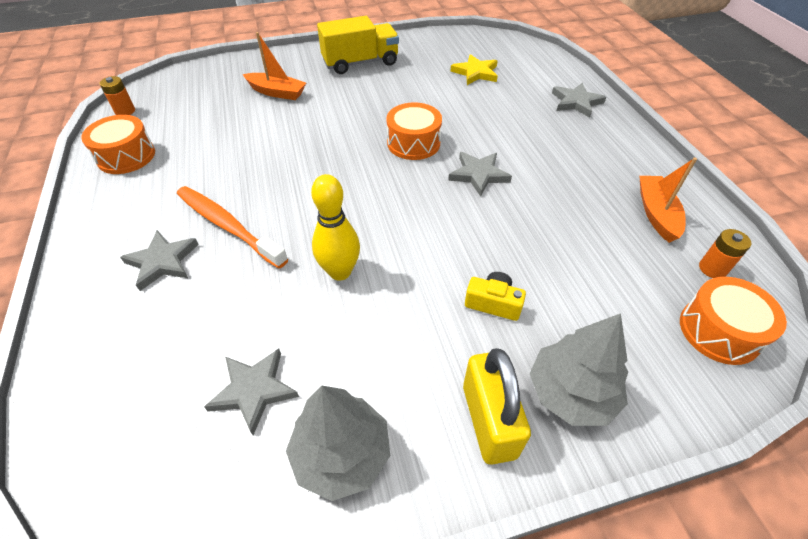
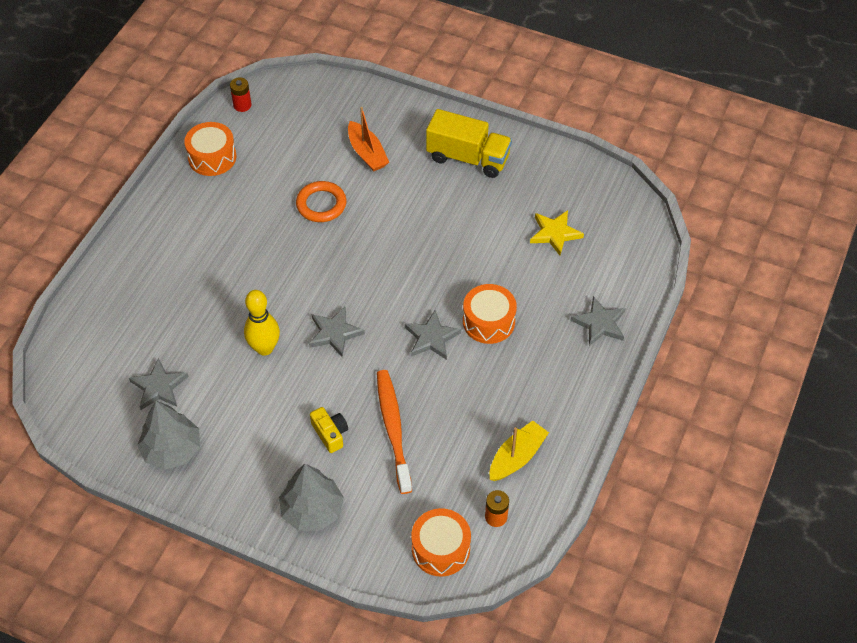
camera: 40 degrees right, 5 degrees up
orange battery [100,76,135,115] -> red battery [230,77,252,112]
grey star [120,230,199,291] -> grey star moved to [309,306,365,357]
orange toothbrush [177,186,288,268] -> orange toothbrush moved to [377,370,412,494]
orange drum [386,102,442,160] -> orange drum moved to [463,284,517,344]
yellow padlock [463,348,531,465] -> none
orange boat [640,158,697,243] -> yellow boat [489,420,549,481]
none -> orange ring [296,181,346,222]

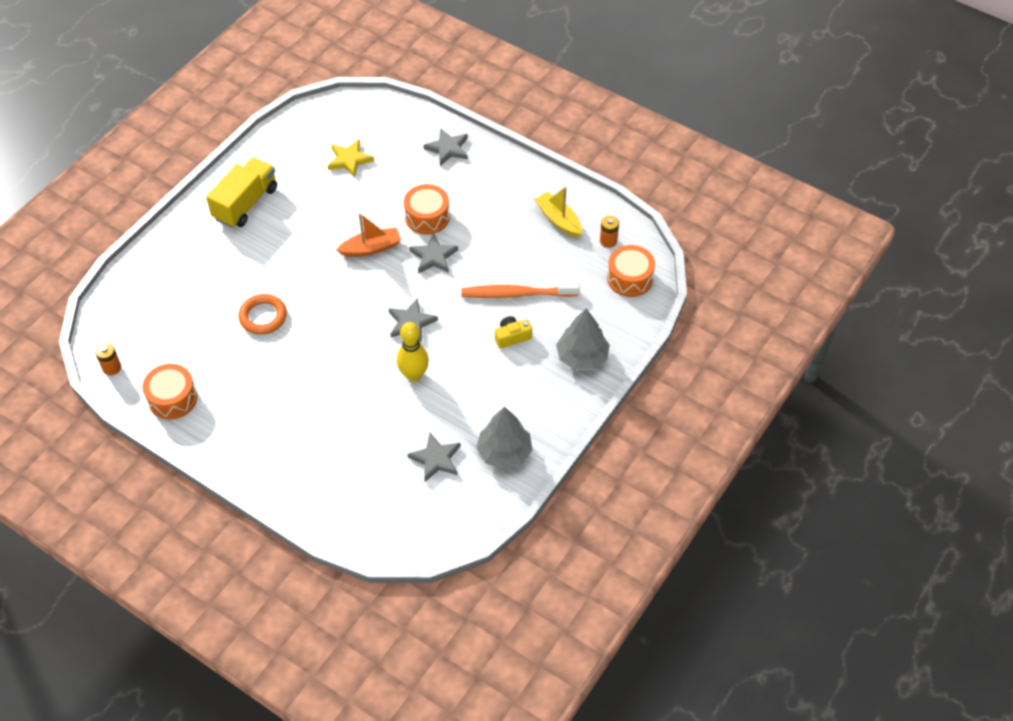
camera: 80 degrees left, 0 degrees up
red battery [230,77,252,112] -> orange battery [95,343,121,376]
orange boat [348,107,389,171] -> orange boat moved to [337,213,401,257]

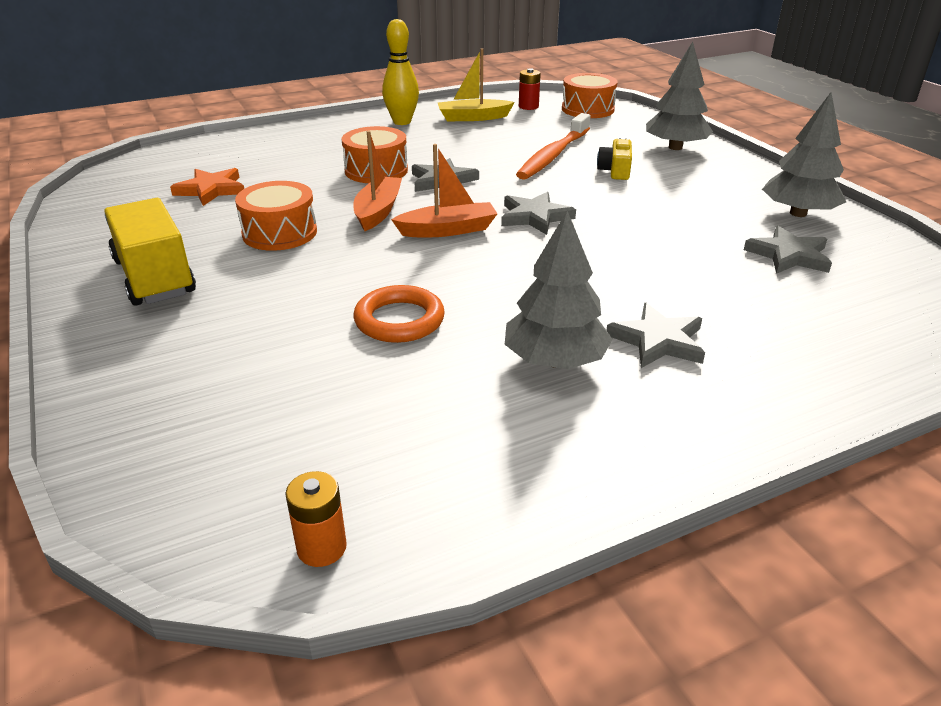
camera: 60 degrees left, 20 degrees down
orange drum [142,364,197,420] -> orange drum moved to [235,181,317,251]
yellow star [328,139,374,178] -> orange star [170,168,244,206]
yellow bowling pin [397,322,429,382] -> yellow bowling pin moved to [382,19,419,125]
grey star [423,129,468,166] -> grey star moved to [607,303,705,368]
orange battery [600,216,619,248] -> red battery [519,68,541,110]
none -> orange boat [391,144,497,237]
none -> grey tree [505,211,613,369]

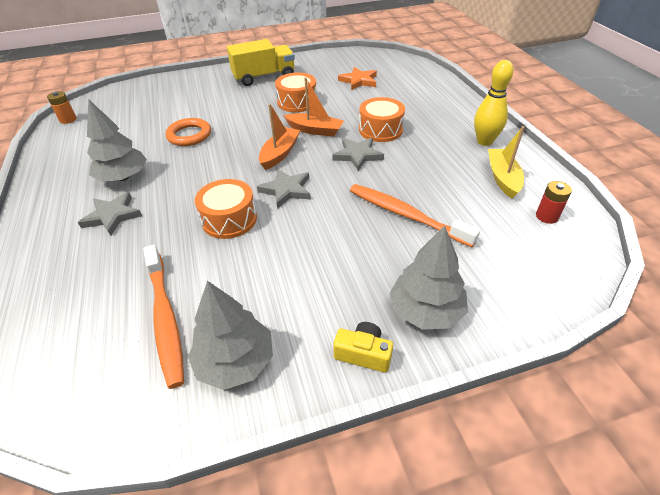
camera: 100 degrees right, 10 degrees up
orange boat [391,144,497,237] -> orange boat turned 150 degrees counterclockwise [259,104,300,170]
orange drum [562,73,618,118] -> orange drum moved to [195,179,257,239]
yellow camera [597,137,632,180] -> yellow camera moved to [333,322,393,373]
grey star [744,226,832,274] -> orange toothbrush [143,245,184,389]

